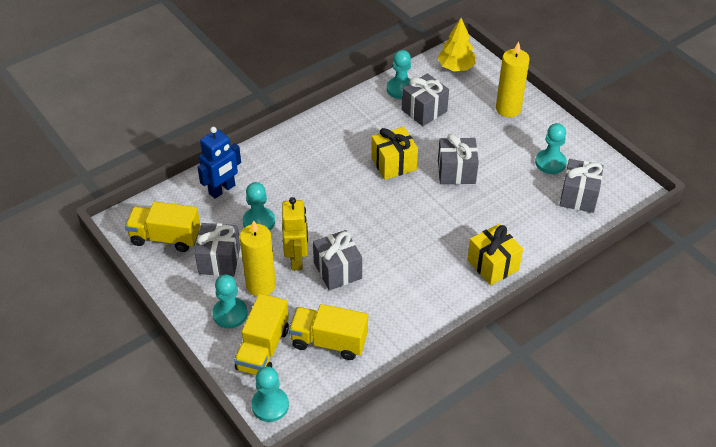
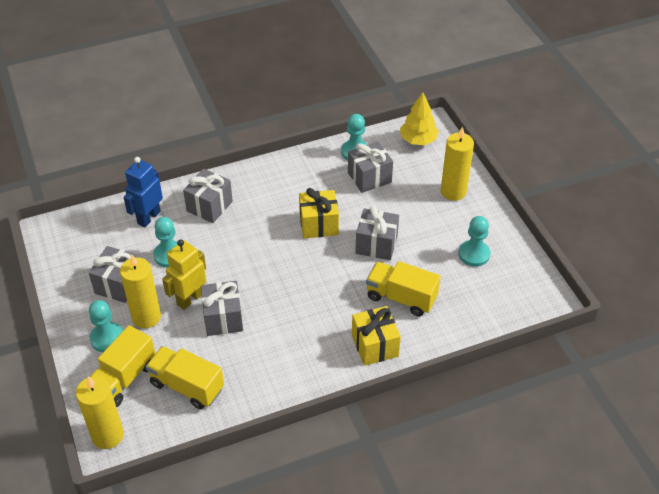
camera: 15 degrees right, 0 degrees up
yellow truck [125,202,200,252] -> yellow truck moved to [366,261,440,317]
blue robot [197,127,241,199] -> blue robot turned 150 degrees clockwise [123,157,163,227]
turquoise pawn [251,366,289,422] -> yellow candle [76,376,124,449]
yellow robot [282,197,308,270] -> yellow robot turned 150 degrees counterclockwise [162,239,206,310]
grey gift [559,159,604,213] -> grey gift moved to [183,169,233,223]

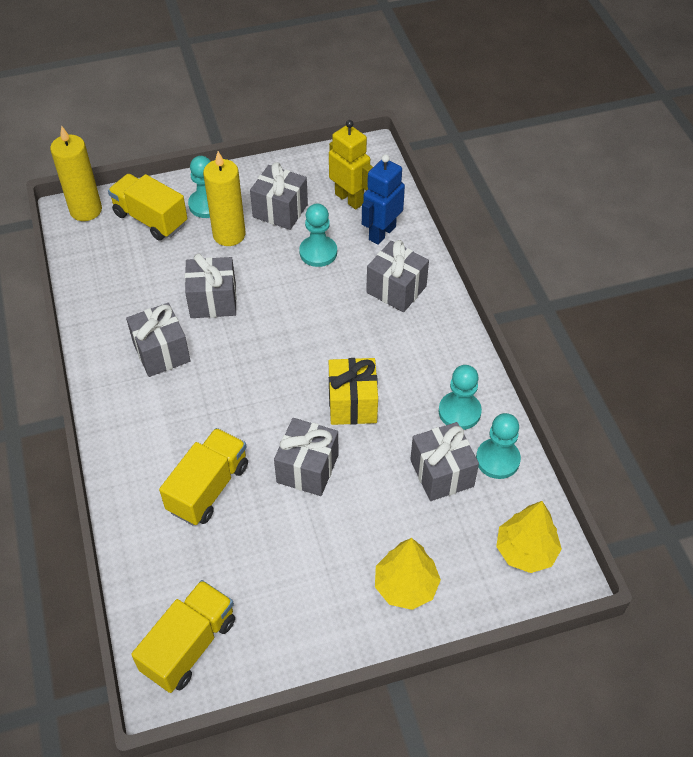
camera: 95 degrees right, 5 degrees up
blue robot [123,157,163,227] -> blue robot turned 90 degrees counterclockwise [362,154,405,245]
yellow truck [146,346,224,409] -> yellow truck moved to [131,580,235,693]
yellow robot [162,239,206,310] -> yellow robot moved to [329,120,373,210]
yellow gift [352,306,401,366] -> none
yellow candle [441,126,474,201] -> yellow tree [375,538,441,610]
turquoise pawn [459,216,491,267] -> turquoise pawn moved to [438,365,482,430]
none -> grey gift [126,303,190,377]

